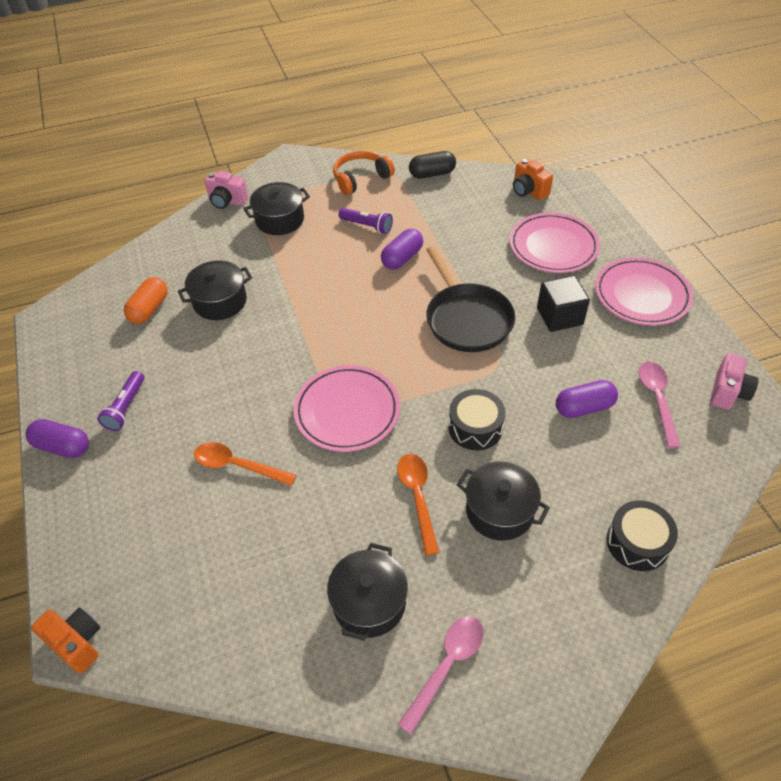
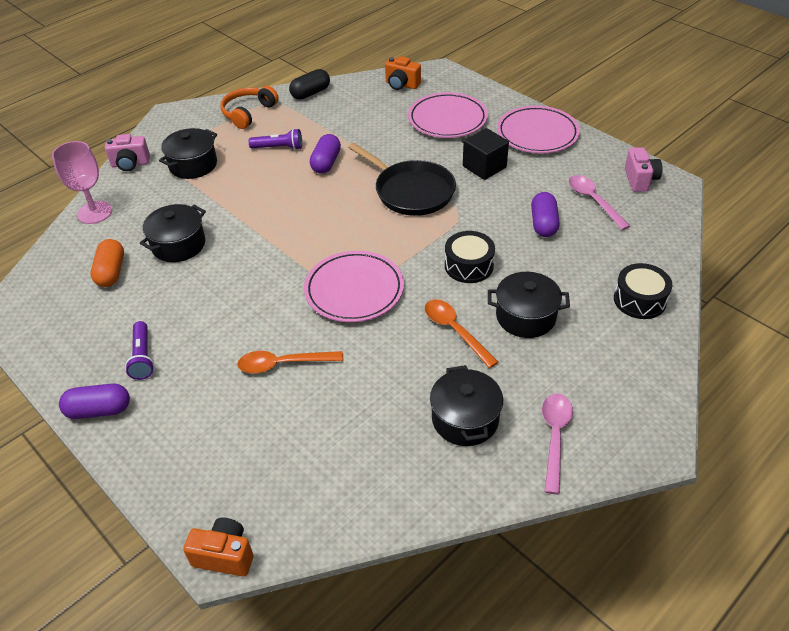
camera: 25 degrees left, 5 degrees down
purple capsule [556,380,618,418] -> purple capsule turned 45 degrees counterclockwise [531,192,559,237]
none -> pink goblet [52,141,112,224]

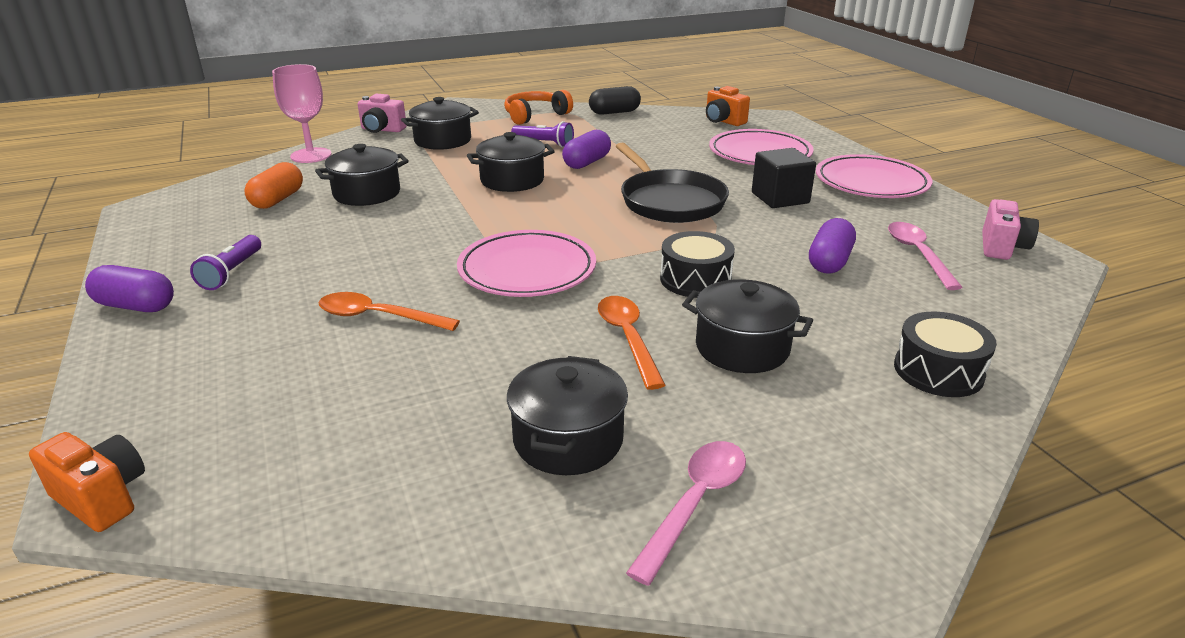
camera: 20 degrees right, 15 degrees down
none -> black pot [467,132,555,192]

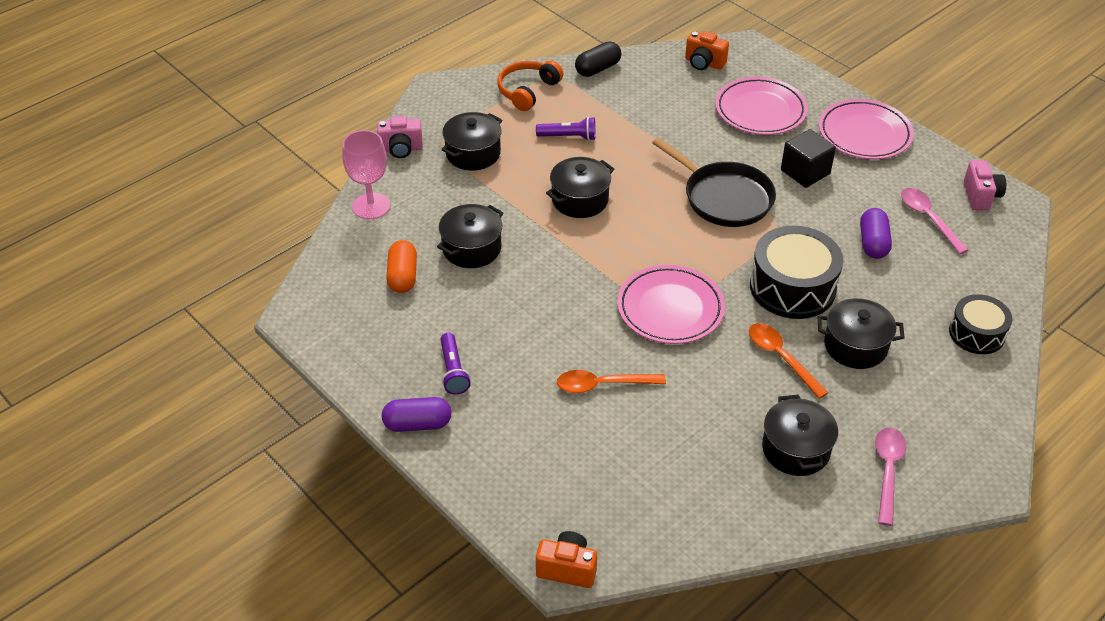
camera: 20 degrees left, 15 degrees up
purple capsule [562,130,611,169] -> none
black drum [660,231,735,298] -> black drum [750,226,843,319], size x1.62

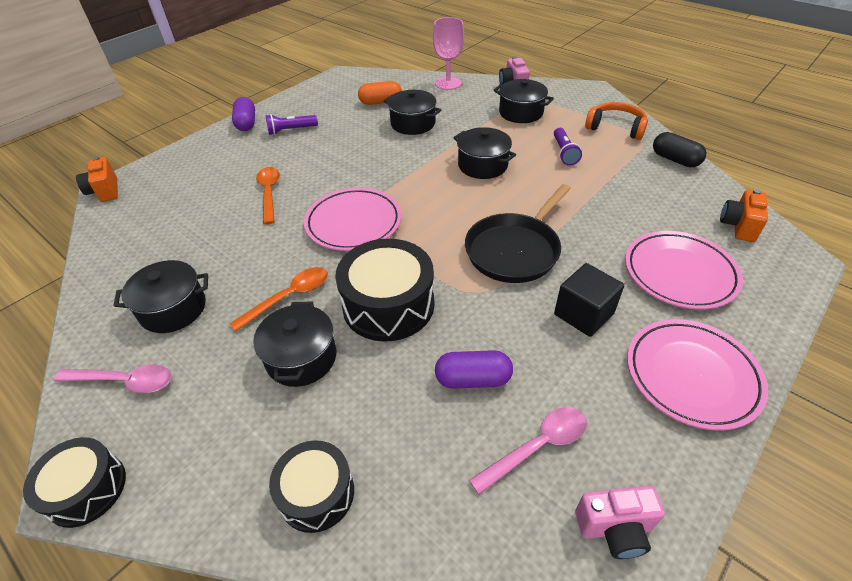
camera: 85 degrees right, 0 degrees up
orange camera [536,531,597,588] -> orange camera turned 150 degrees clockwise [76,156,118,202]
none -> black drum [23,437,126,528]

